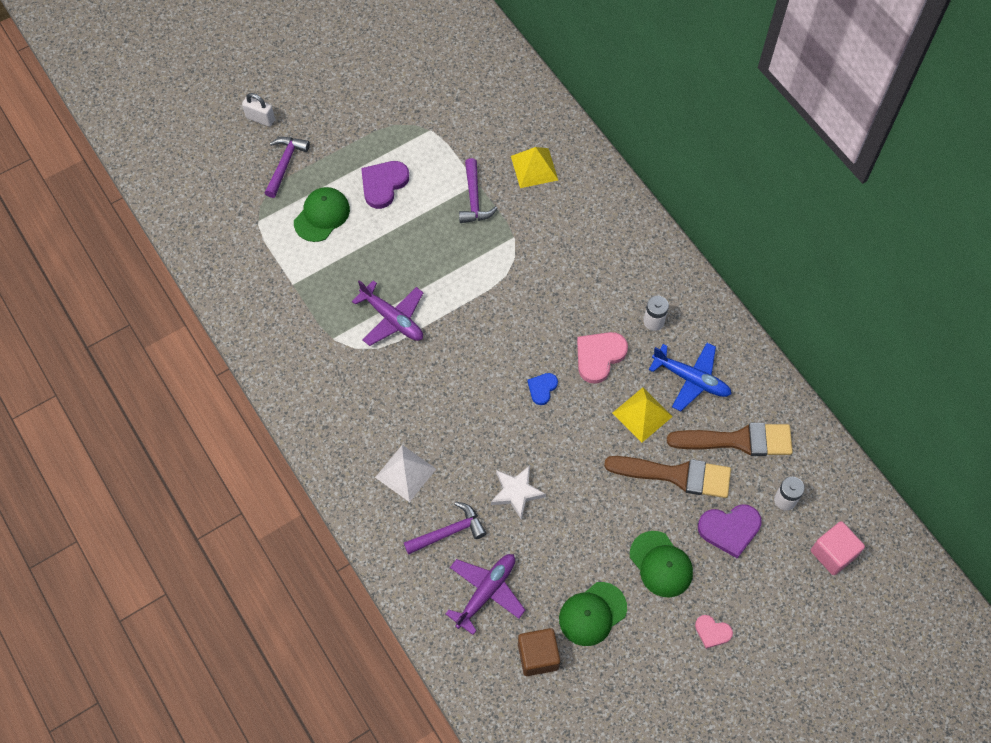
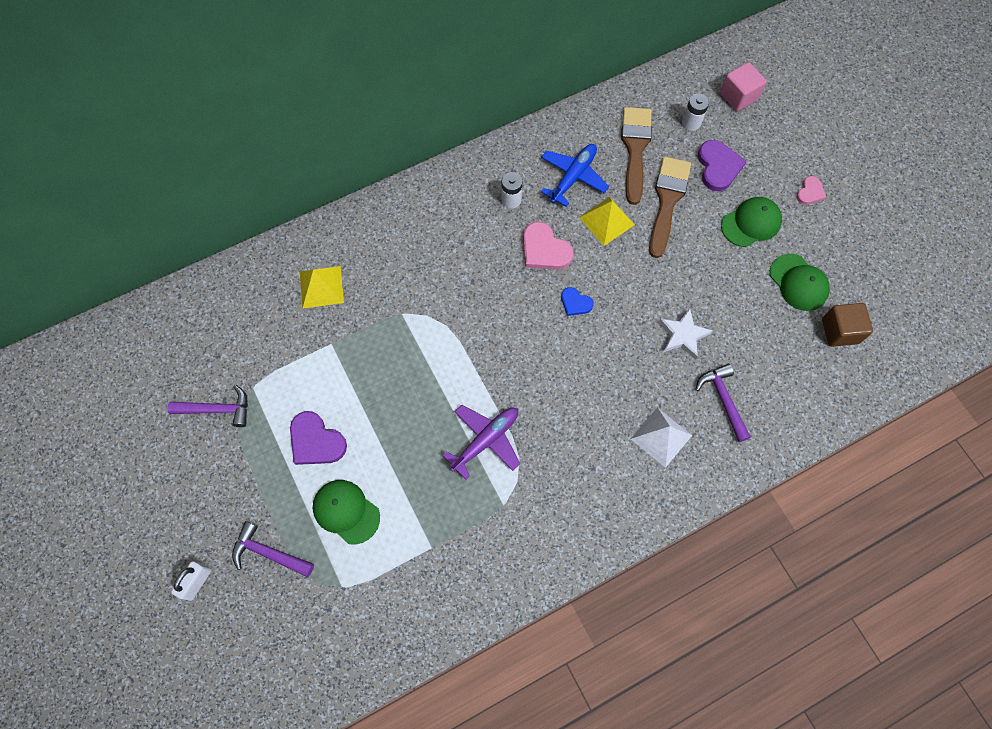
camera: 85 degrees left, 5 degrees up
purple plane [446,554,525,635] -> none
purple hammer [459,158,498,223] -> purple hammer moved to [167,385,248,427]

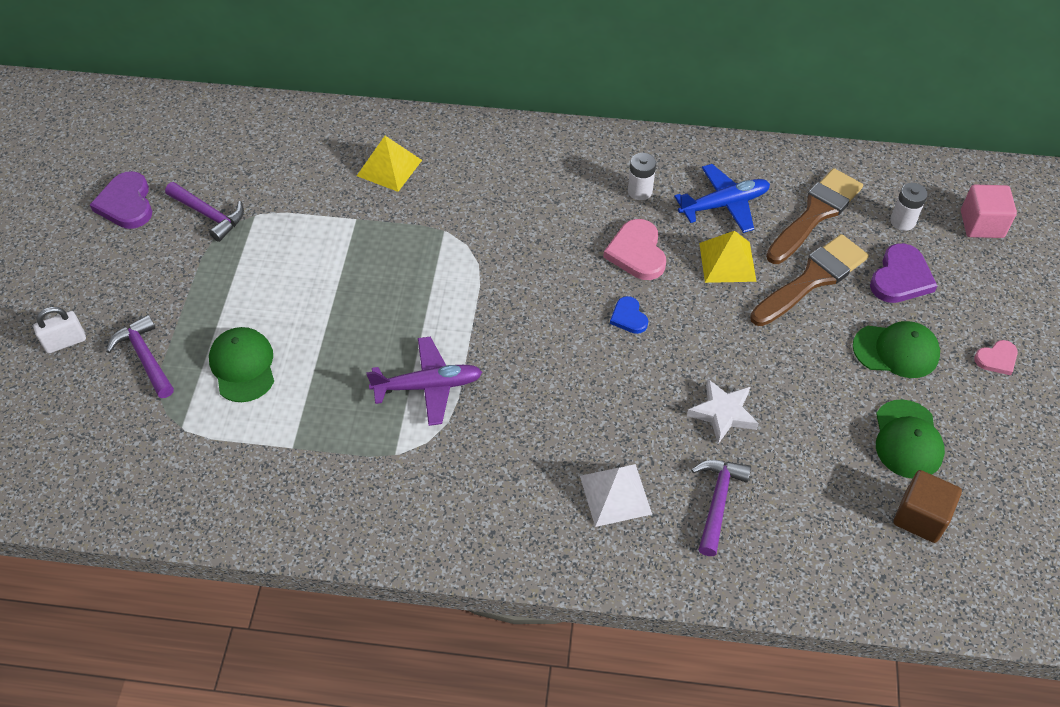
camera: 35 degrees right, 15 degrees down
purple heart [290,411,347,465] -> purple heart moved to [90,171,152,229]

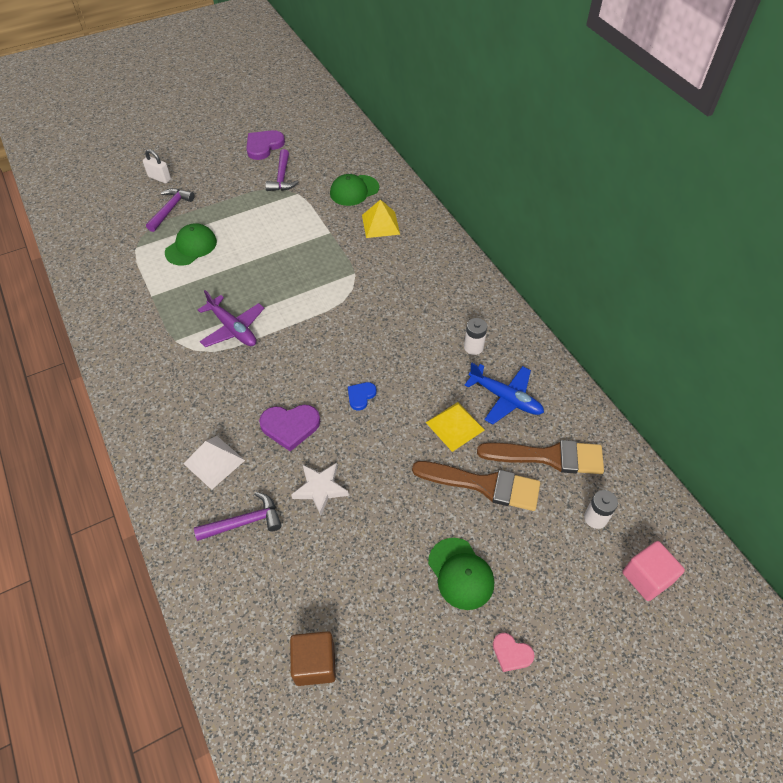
camera: 55 degrees right, 0 degrees up
pink heart [603,219,666,280] -> none
purple heart [870,243,937,303] -> purple heart moved to [259,405,320,451]
green cap [876,399,945,479] -> green cap moved to [330,174,379,206]

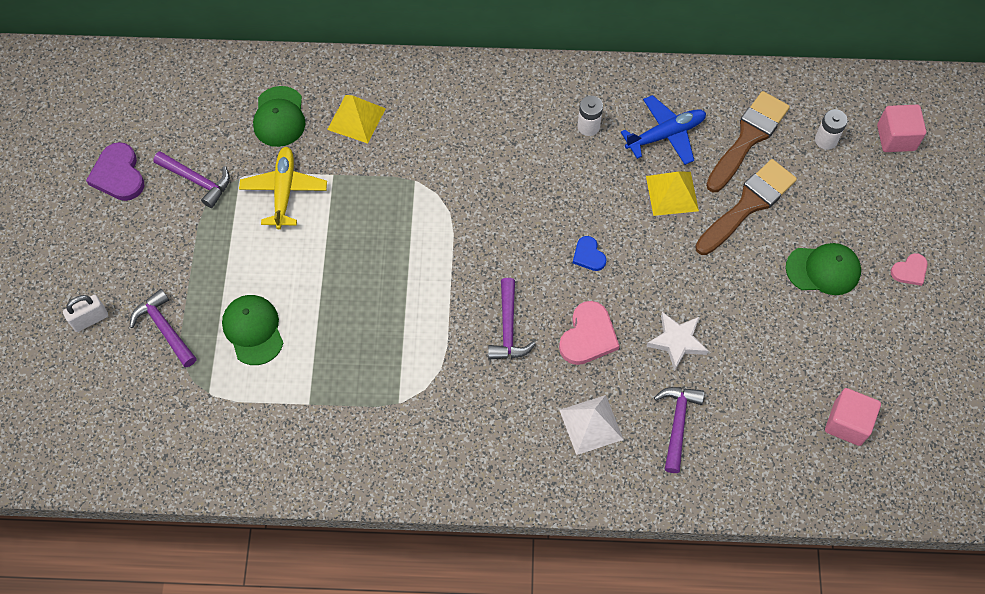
camera: 60 degrees left, 10 degrees up
purple plane [198,290,264,347] -> none
purple heart [259,405,320,451] -> pink heart [559,301,620,365]
brown cube [290,631,336,686] -> pink cube [825,388,881,446]
none -> yellow plane [239,147,327,229]
none -> purple hammer [488,278,536,360]

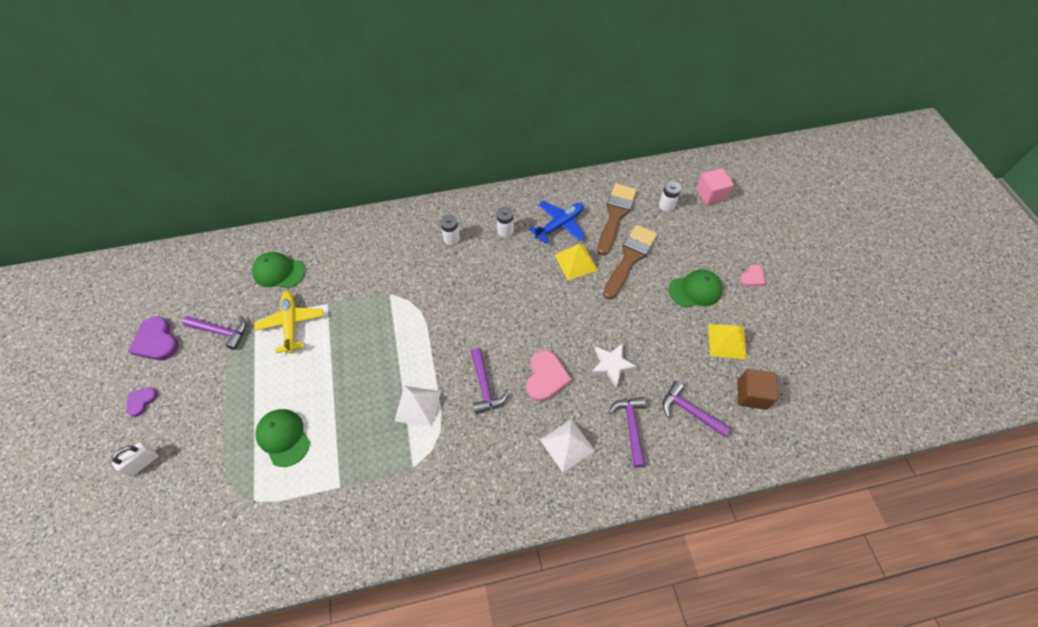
camera: 15 degrees left, 5 degrees down
purple hammer [130,289,197,367] -> purple hammer moved to [663,381,731,437]
green cap [253,86,306,147] -> green cap turned 120 degrees clockwise [252,252,305,288]
yellow pyramid [327,95,386,144] -> yellow pyramid moved to [708,324,747,359]
blue heart [573,236,606,271] -> none
pink cube [825,388,881,446] -> brown cube [737,369,778,410]
none -> purple heart [126,387,157,417]
none -> white pyramid [394,386,441,427]
none -> white battery [440,215,460,245]

